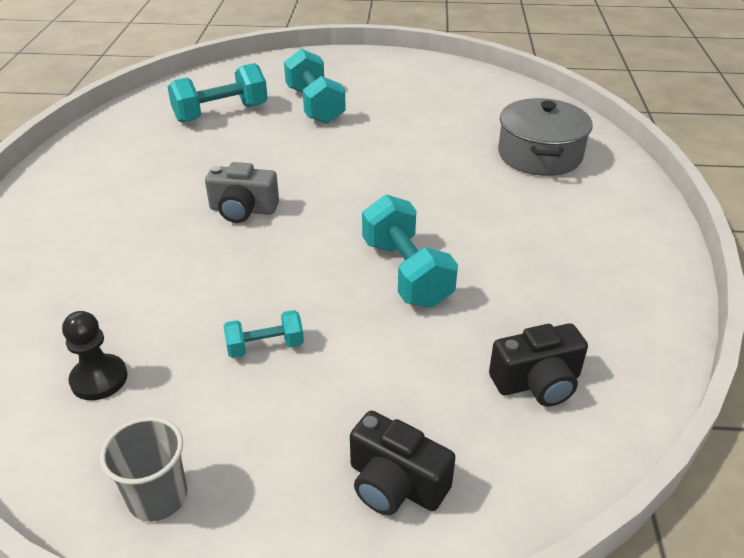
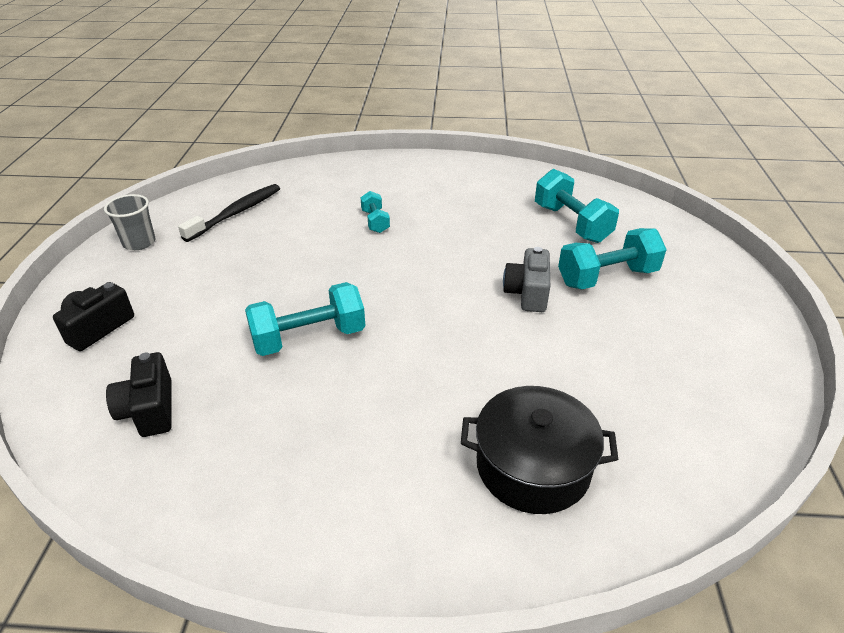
camera: 90 degrees right, 0 degrees up
black pawn [62,311,128,400] -> black toothbrush [178,184,280,242]
grey camera [205,162,279,223] -> grey camera moved to [503,247,550,312]
turquoise dumbbell [223,310,304,358] -> turquoise dumbbell moved to [360,191,390,233]
grey pot [498,98,593,176] -> black pot [461,386,618,514]

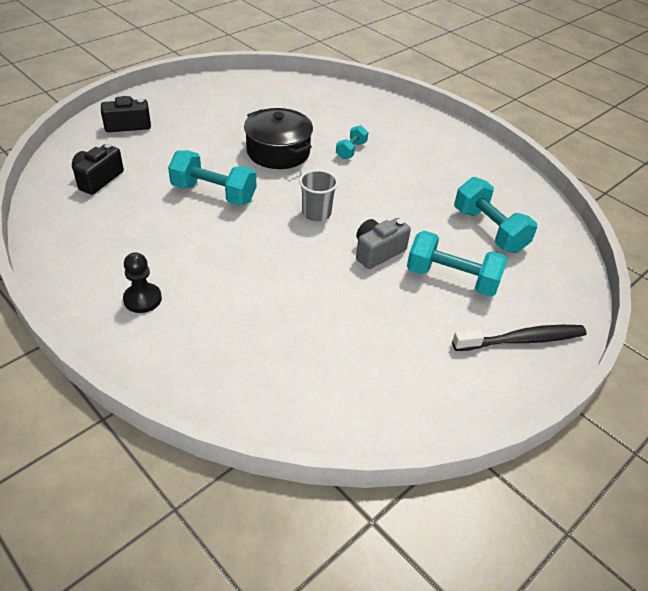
camera: 40 degrees right, 5 degrees up
grey cup [104,194,155,250] -> grey cup moved to [299,170,338,221]
black toothbrush [178,184,280,242] -> black toothbrush moved to [452,325,587,351]
black pot [461,386,618,514] -> black pot moved to [244,108,313,169]
turquoise dumbbell [535,169,619,243] -> turquoise dumbbell turned 45 degrees counterclockwise [454,177,537,253]
none -> black pawn [123,253,162,313]

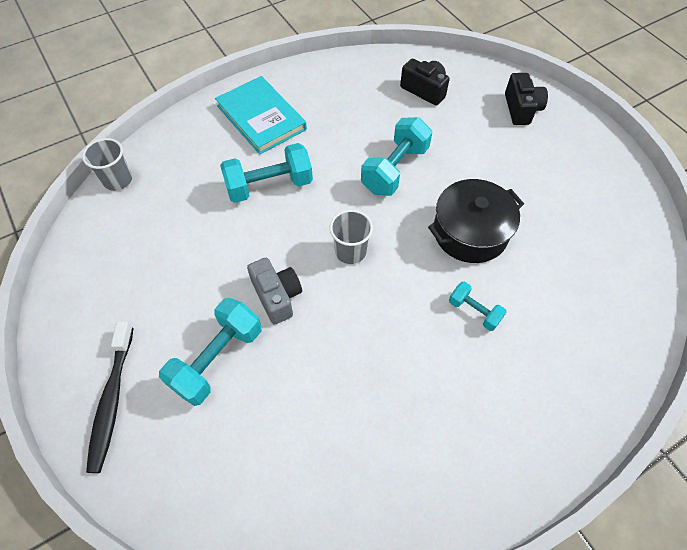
camera: 105 degrees right, 15 degrees up
black pawn [123,253,162,313] -> turquoise book [215,76,307,155]
turquoise dumbbell [454,177,537,253] -> turquoise dumbbell moved to [220,143,313,203]
none -> grey cup [82,138,132,191]

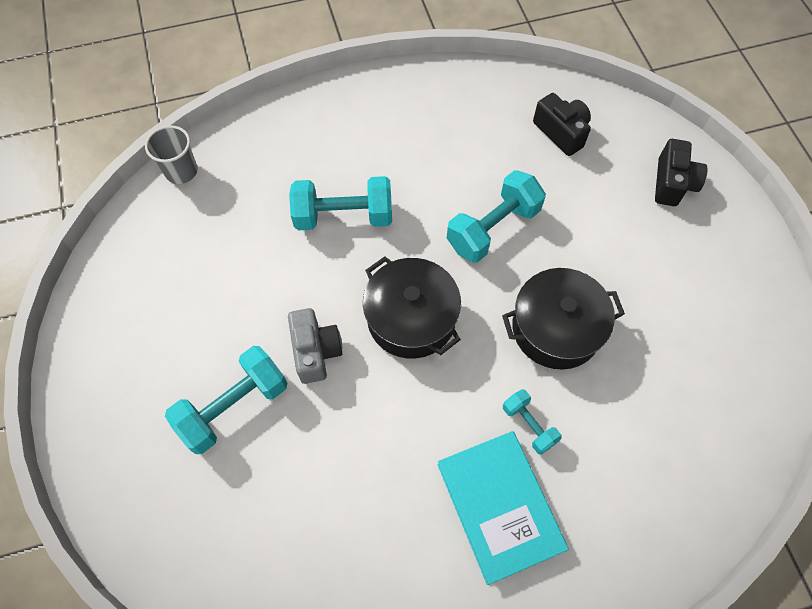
camera: 15 degrees right, 5 degrees up
black toothbrush [86,321,133,473] -> none
turquoise book [215,76,307,155] -> turquoise book moved to [437,431,569,585]
grey cup [330,210,373,264] -> black pot [363,256,461,359]

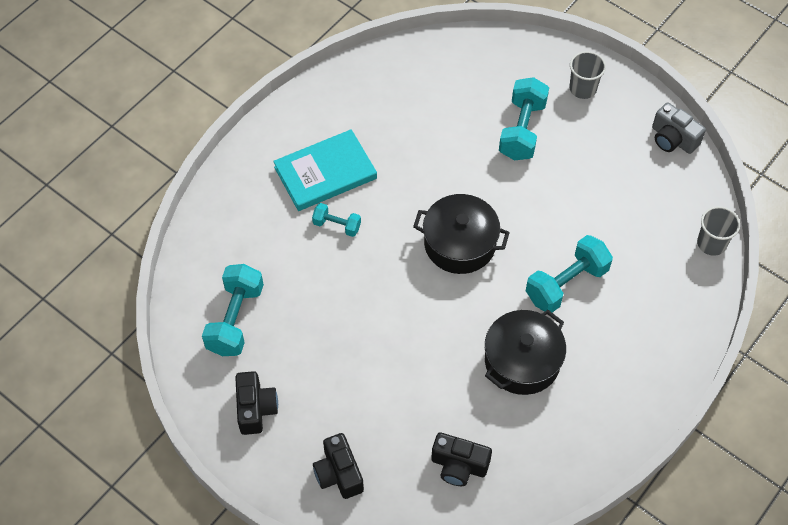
camera: 145 degrees right, 5 degrees down
grey camera [288,308,342,384] -> grey camera moved to [652,102,706,154]
turquoise book [437,431,569,585] -> turquoise book turned 60 degrees counterclockwise [273,129,377,211]
turquoise dumbbell [447,170,546,263] -> turquoise dumbbell moved to [202,264,264,356]
black pot [502,268,625,370] -> black pot moved to [485,310,566,395]
none -> black camera [235,371,278,435]
none -> grey cup [569,51,606,99]

